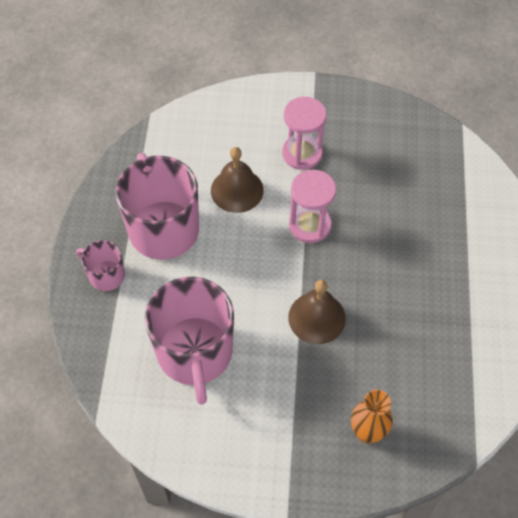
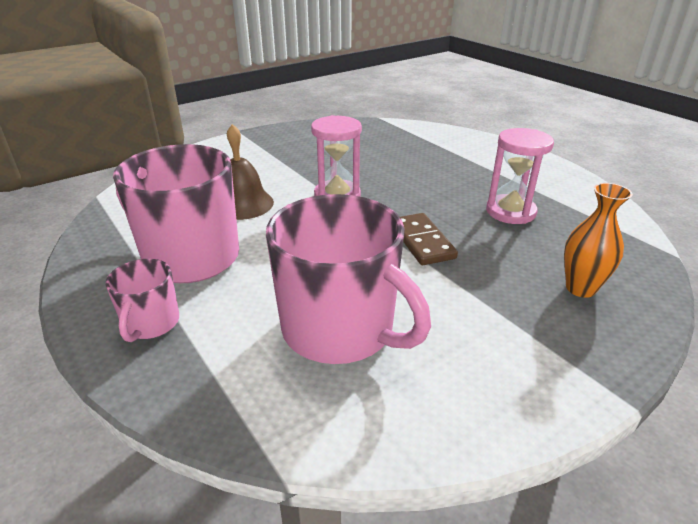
camera: 40 degrees left, 25 degrees down
pink mug [76,240,125,291] -> pink mug turned 75 degrees counterclockwise [105,259,179,342]
pink hourglass [282,97,327,170] -> pink hourglass moved to [486,128,554,224]
brown bell [288,280,346,344] -> brown domino [400,213,458,265]

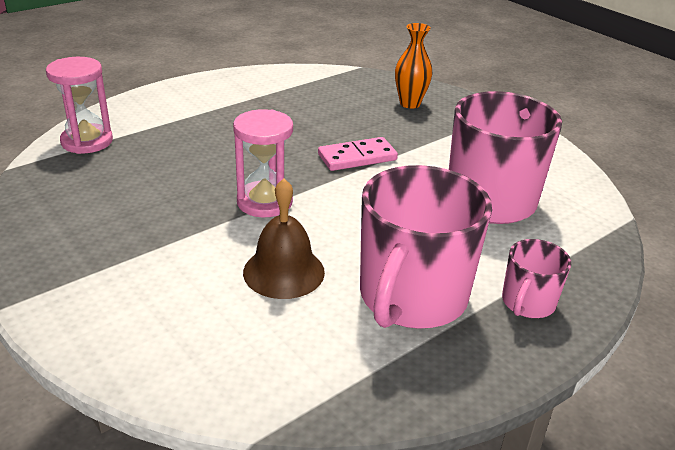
camera: 95 degrees left, 0 degrees up
pink mug [105,259,179,342] -> pink mug turned 120 degrees clockwise [502,239,571,318]
brown domino [400,213,458,265] -> pink domino [318,137,398,171]
pink hourglass [486,128,554,224] -> pink hourglass moved to [46,57,113,154]

